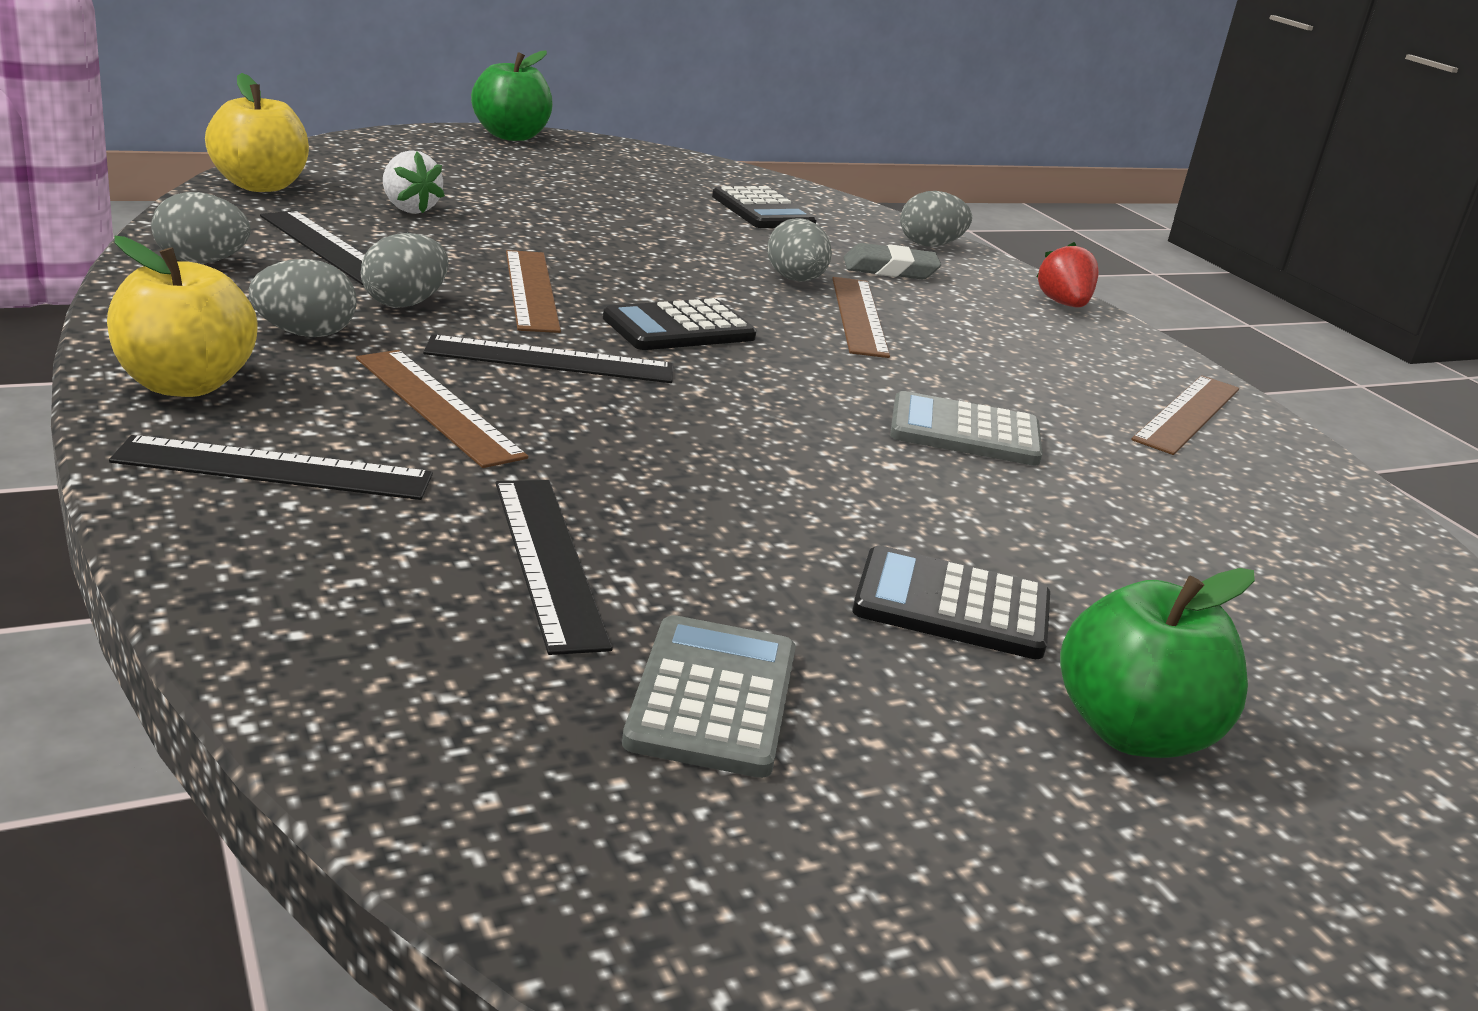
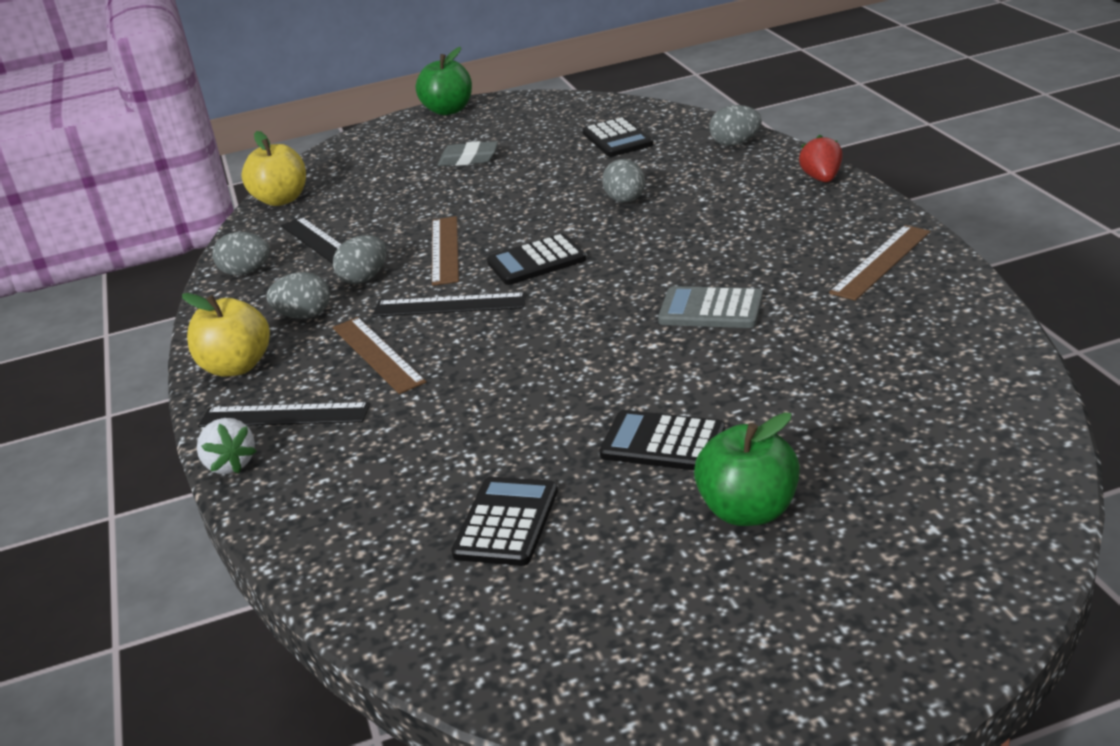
camera: 15 degrees right, 5 degrees up
white strawberry [383,150,445,213] -> white strawberry moved to [197,418,256,474]
black ruler [496,480,613,655] -> none
grey calculator [622,615,796,778] -> black calculator [451,477,558,566]
brown ruler [832,277,890,358] -> none
grey eraser [843,243,941,279] -> grey eraser moved to [438,141,498,166]

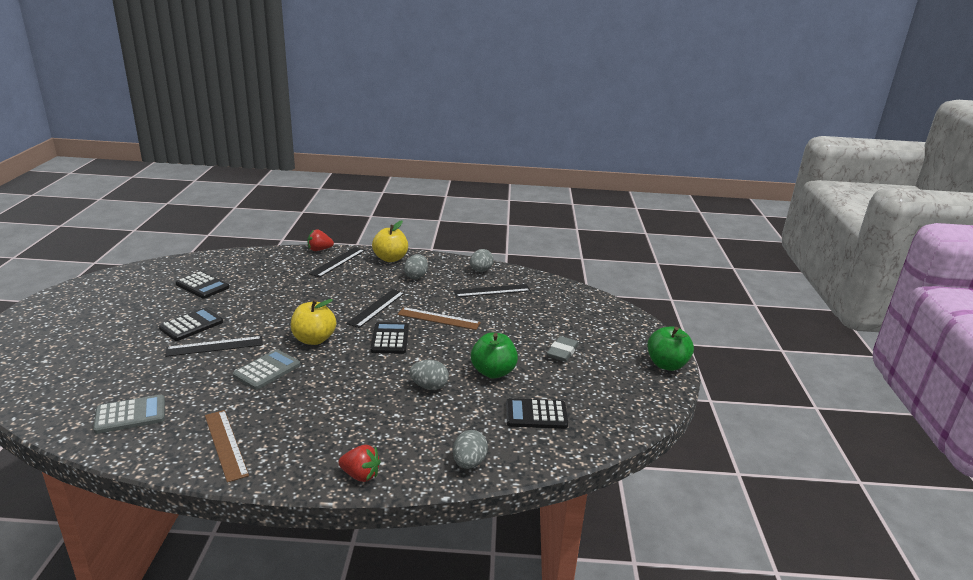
camera: 105 degrees right, 5 degrees down
white strawberry [197,418,256,474] -> red strawberry [307,229,334,251]
yellow apple [241,131,306,206] -> yellow apple moved to [291,299,336,345]
grey egg [333,235,387,284] -> none
brown ruler [333,317,426,394] -> none
green apple [694,412,800,526] -> green apple moved to [471,333,518,379]
none -> grey calculator [93,395,165,434]
none -> black ruler [165,336,263,357]

